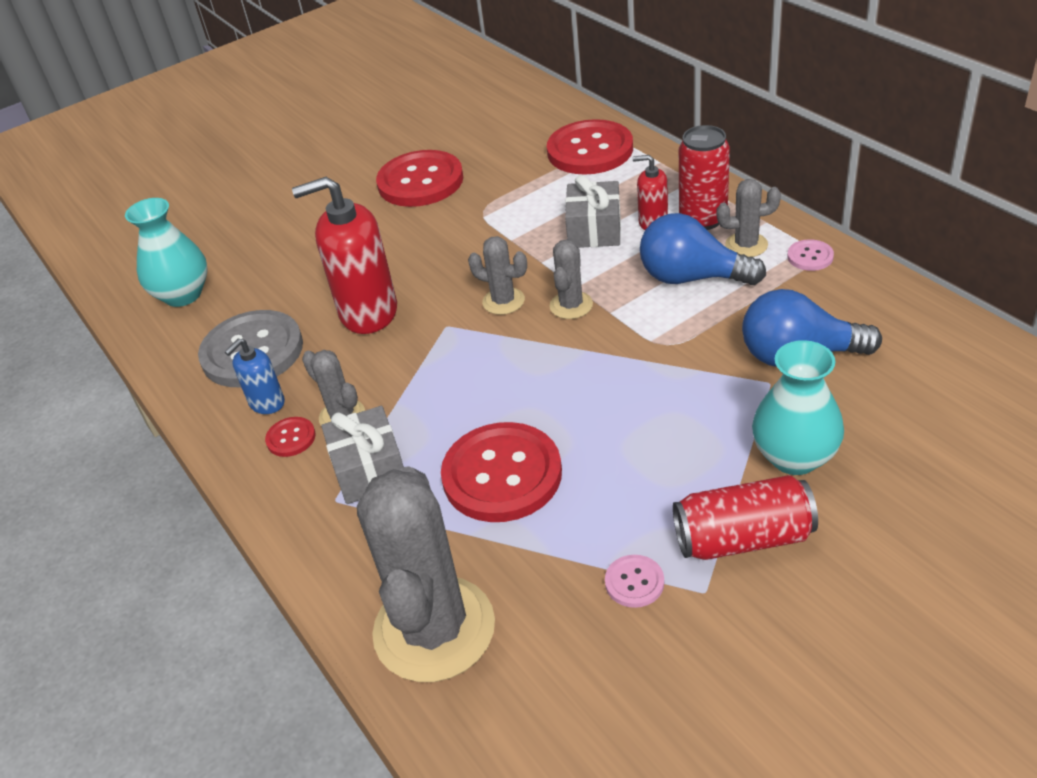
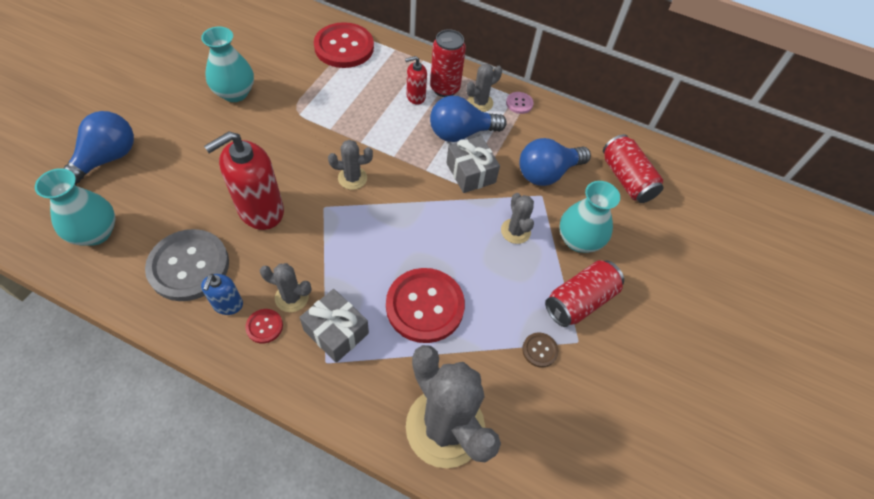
camera: 40 degrees left, 15 degrees up
red button [376,150,464,207] -> turquoise vase [201,27,254,102]
grey cactus [549,239,593,319] -> grey cactus moved to [501,193,534,244]
grey gift [565,175,621,248] -> grey gift moved to [446,136,500,193]
pink button [605,555,664,608] -> brown button [522,332,558,368]
none -> blue light bulb [63,111,134,185]
none -> red can [603,134,663,203]

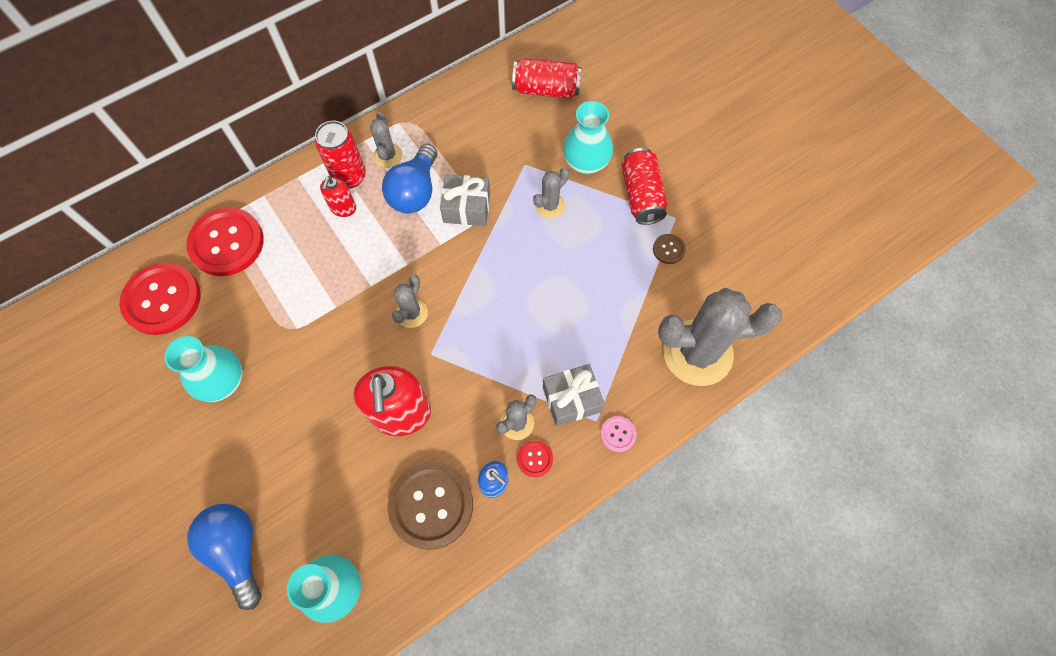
camera: 55 degrees left, 10 degrees up
grey button [145,229,229,301] -> brown button [388,462,473,550]
red button [386,268,465,343] -> red button moved to [119,262,201,335]
grey cactus [501,193,534,244] -> grey cactus turned 60 degrees counterclockwise [533,167,569,219]
pink button [506,92,534,114] -> pink button moved to [600,416,637,452]
blue light bulb [520,138,591,186] -> none

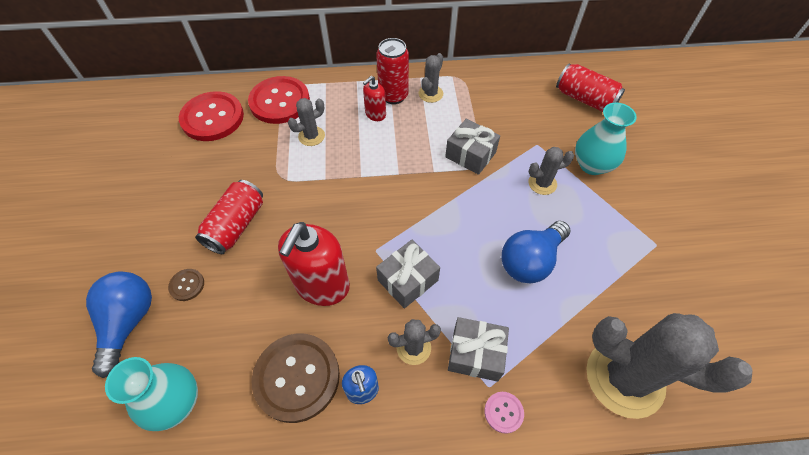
camera: 30 degrees right, 10 degrees down
turquoise vase [164,336,243,402] -> none
blue light bulb [382,144,437,213] -> blue light bulb moved to [502,221,571,283]
grey cactus [392,274,428,328] -> grey cactus moved to [288,98,325,146]
red button [517,440,553,477] -> none
red can [622,148,668,225] -> red can moved to [195,180,263,254]
brown button [653,234,686,264] -> brown button moved to [168,269,204,301]
none -> grey gift [376,240,440,309]

